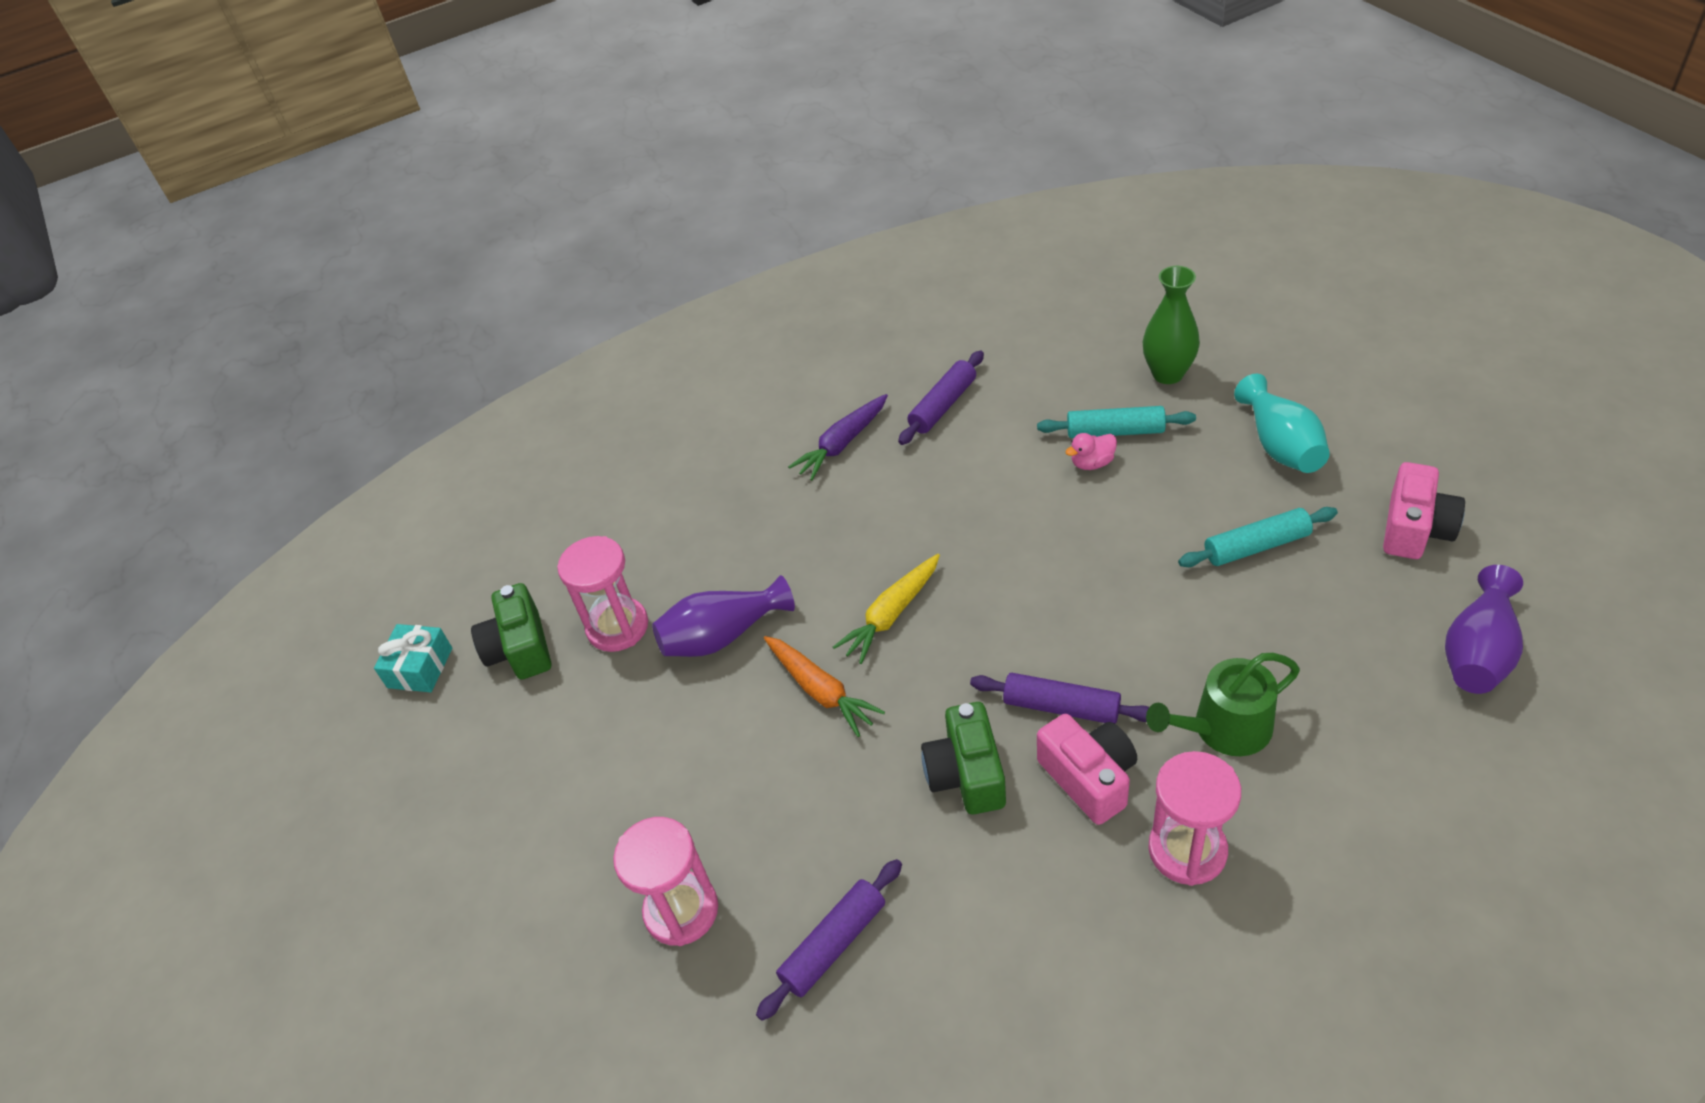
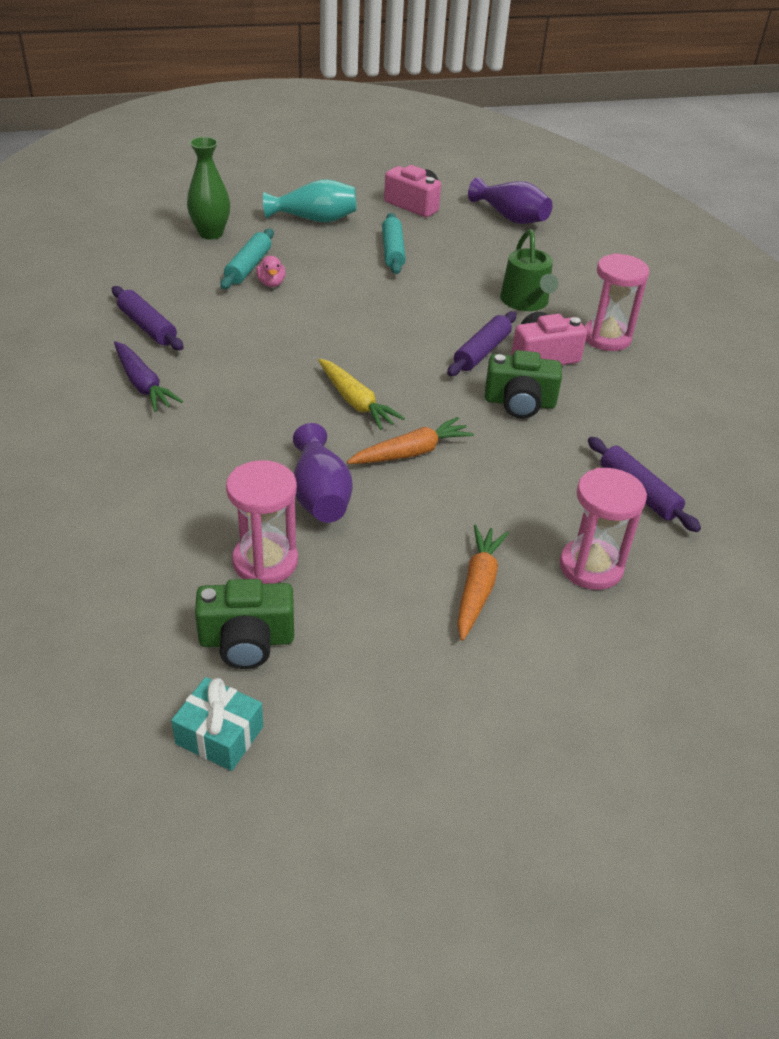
camera: 85 degrees left, 5 degrees down
none -> orange carrot [457,525,509,641]

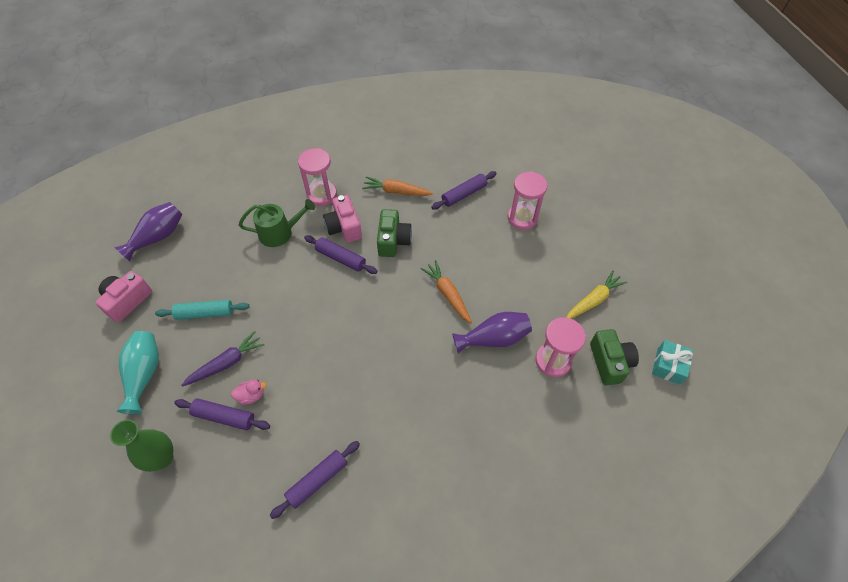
camera: 90 degrees left, 15 degrees up
purple carrot [114,341,183,412] -> purple carrot moved to [181,331,265,386]
turquoise rolling pin [220,229,274,289] -> purple rolling pin [174,399,270,430]
yellow carrot [318,359,405,430] -> yellow carrot moved to [566,271,627,319]
orange carrot [457,525,509,641] -> orange carrot moved to [362,177,433,196]

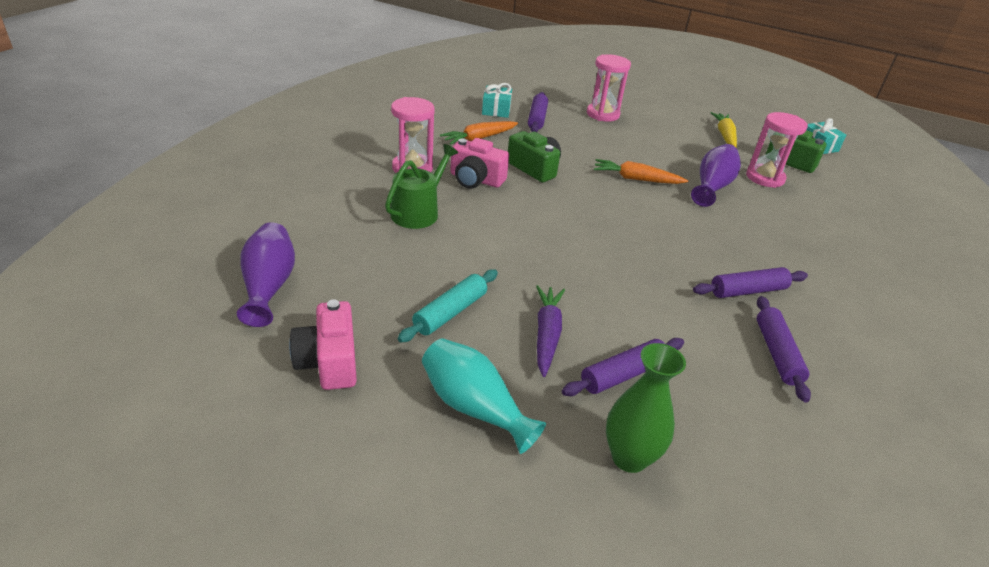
camera: 50 degrees left, 20 degrees down
pink duck [231,379,267,405] -> none
purple rolling pin [304,235,378,274] -> purple rolling pin moved to [693,267,808,298]
none -> turquoise gift [482,83,512,118]

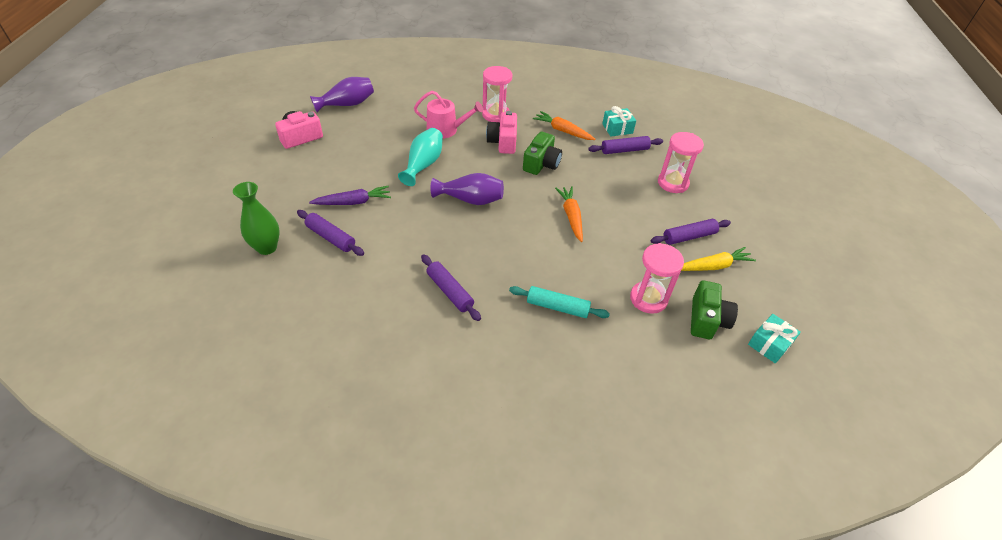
camera: 70 degrees right, 10 degrees up
green watering can [385,144,458,229] -> pink watering can [414,91,483,138]
turquoise rolling pin [398,269,498,343] -> turquoise rolling pin moved to [509,286,610,318]
turquoise vase [422,338,546,454] -> turquoise vase moved to [398,128,443,186]
purple vase [691,144,741,207] -> purple vase moved to [430,173,504,205]
purple rolling pin [757,296,811,403] -> purple rolling pin moved to [651,219,731,245]

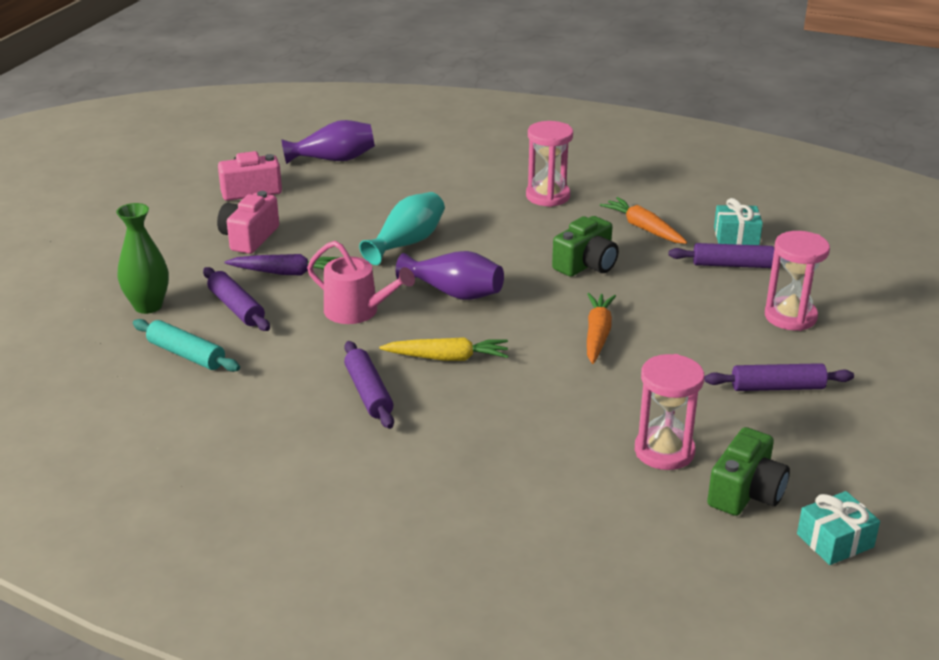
camera: 20 degrees right, 15 degrees down
pink watering can [414,91,483,138] -> pink watering can moved to [307,241,415,324]
pink camera [486,111,517,154] -> pink camera moved to [217,191,279,254]
turquoise rolling pin [509,286,610,318] -> turquoise rolling pin moved to [133,319,240,372]
yellow carrot [681,247,756,271] -> yellow carrot moved to [379,337,508,361]

